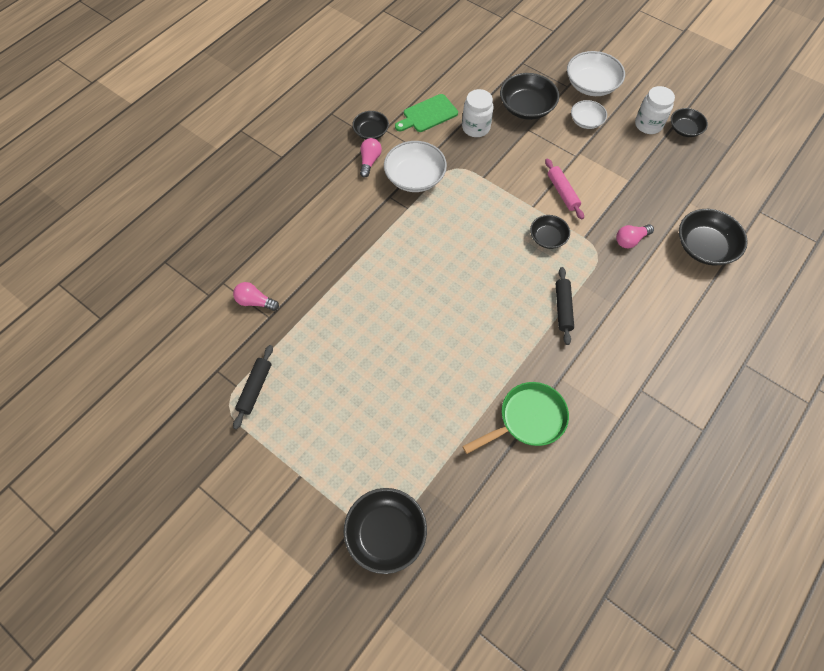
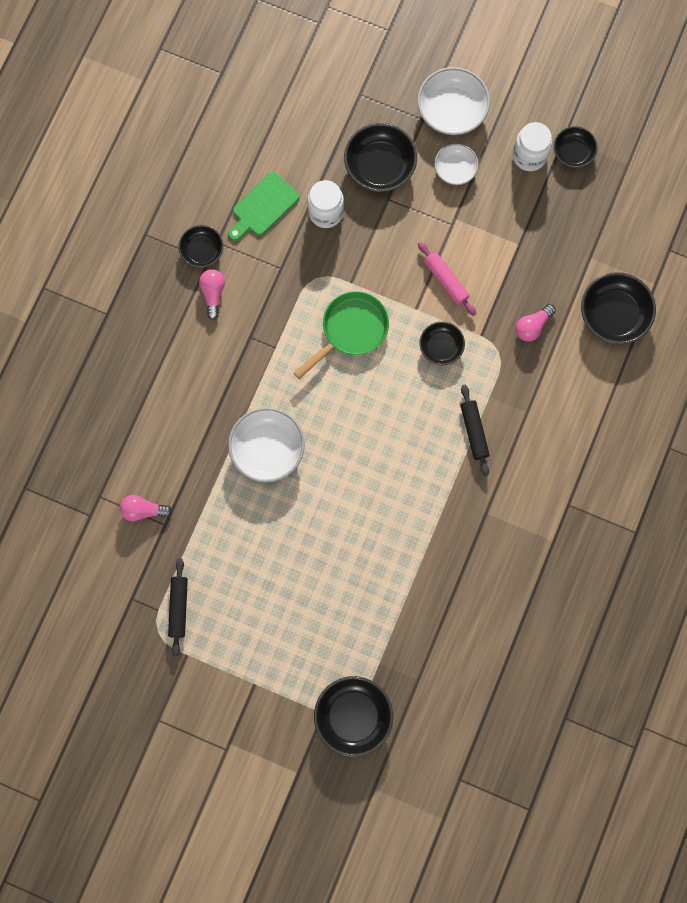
camera: 15 degrees left, 15 degrees up
white bowl [384,141,447,192] -> white bowl moved to [228,408,305,483]
green pan [462,382,569,454] -> green pan moved to [294,291,389,379]

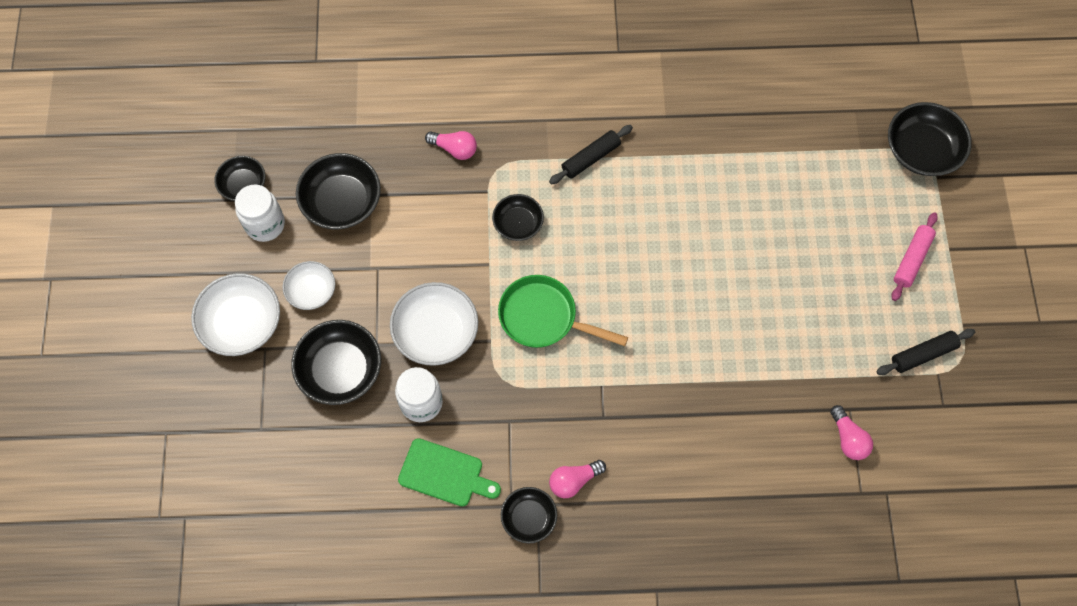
camera: 115 degrees left, 10 degrees down
white bowl [228,408,305,483] -> white bowl moved to [390,282,478,366]
pink rolling pin [418,242,476,316] -> pink rolling pin moved to [892,212,938,301]
black bowl [581,272,656,344] -> black bowl moved to [296,153,381,229]

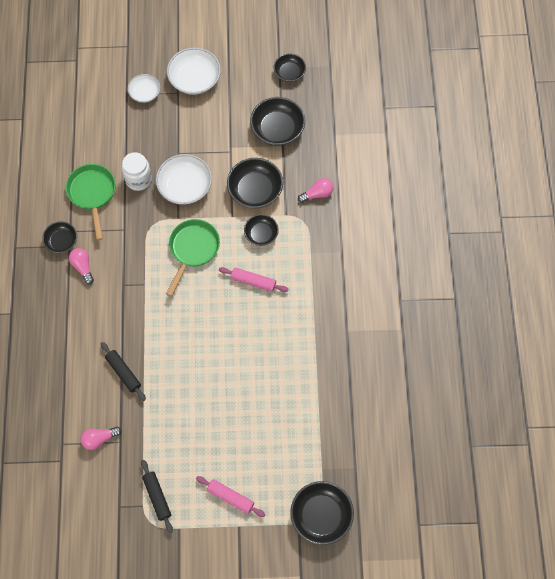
camera: 90 degrees right, 0 degrees up
white jar [235,184,285,242] -> none
white bowl [283,261,335,310] -> white bowl moved to [128,74,160,103]
black bowl [291,320,381,405] -> black bowl moved to [227,158,283,208]
green cutting board [398,438,501,507] -> green pan [66,164,115,240]
pink light bulb [425,131,477,160] -> pink light bulb turned 135 degrees counterclockwise [298,178,333,203]
black rolling pin [549,125,633,184] -> black rolling pin moved to [101,342,146,401]
none -> pink rolling pin [219,267,288,292]

